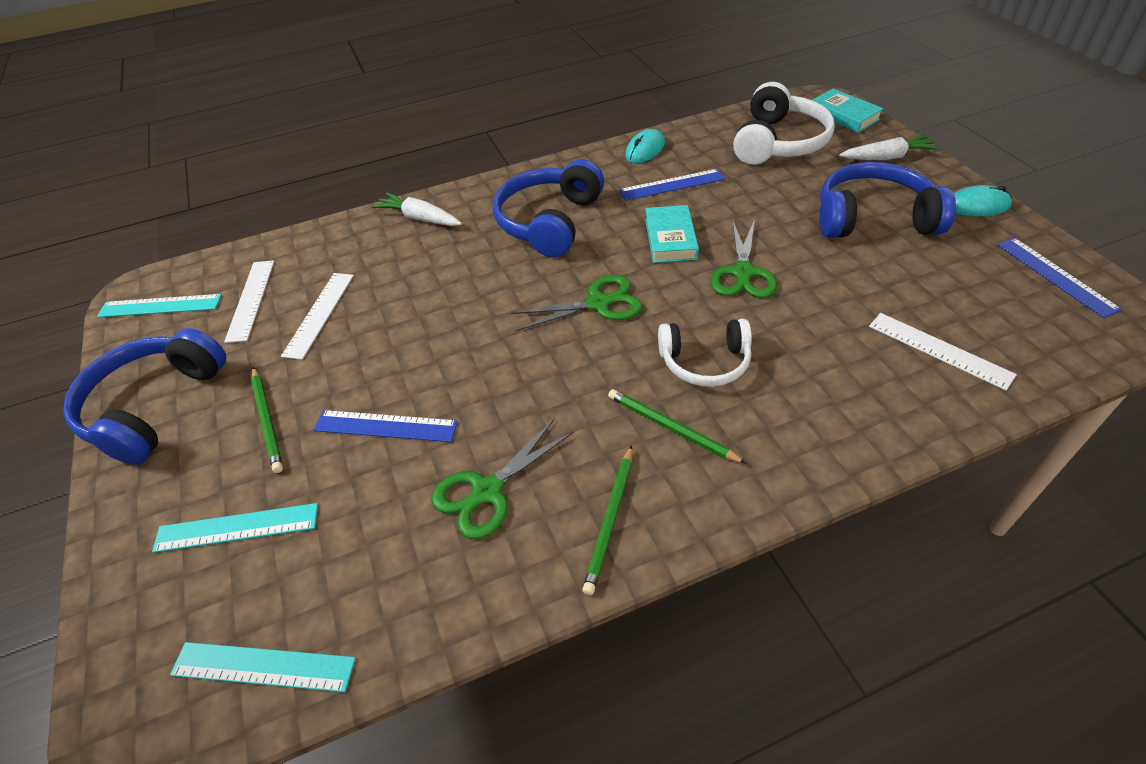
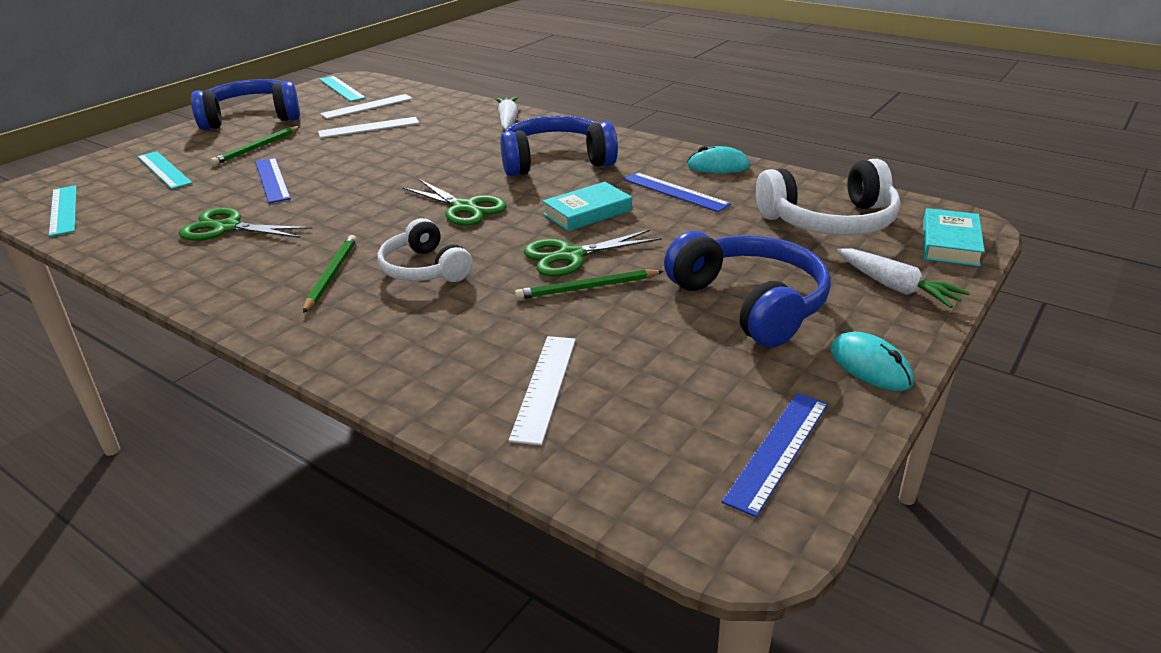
camera: 55 degrees right, 15 degrees down
green pencil [582,445,632,595] -> green pencil moved to [515,269,664,300]

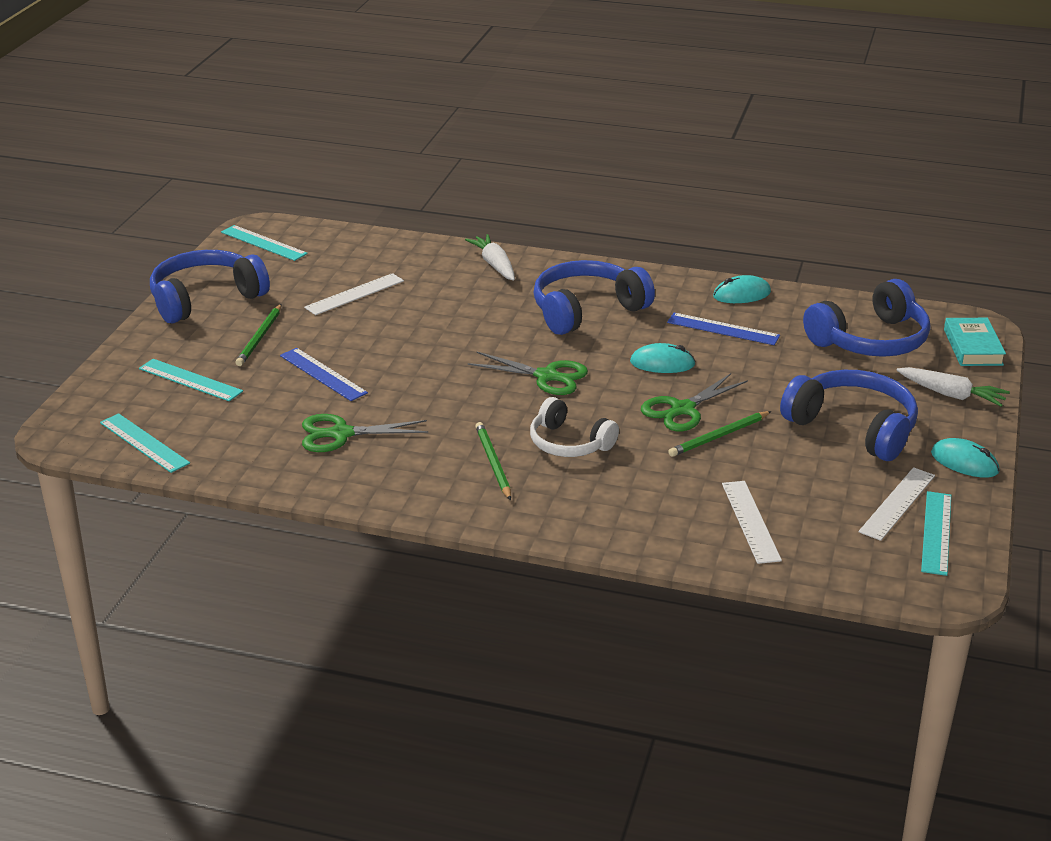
camera: 20 degrees left, 0 degrees up
white ruler [320,94,413,119] -> white ruler moved to [858,467,935,541]
turquoise book [542,182,632,231] -> turquoise mouse [630,343,696,373]
blue ruler [722,393,828,517] -> turquoise ruler [921,491,951,576]
white headphones [756,159,901,236] -> blue headphones [803,279,930,357]

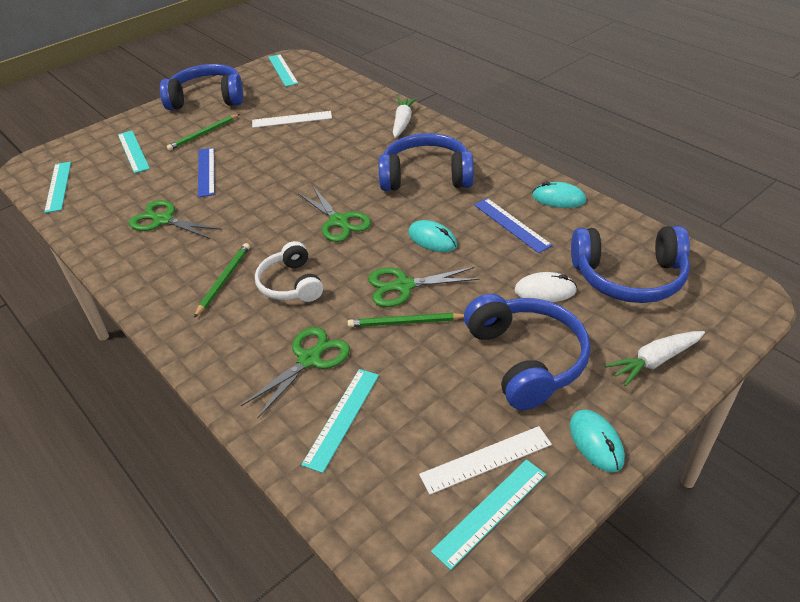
camera: 35 degrees right, 10 degrees up
white ruler [722,481,782,564] -> turquoise ruler [301,369,379,473]
white carrot [897,367,1010,407] -> white carrot turned 90 degrees clockwise [605,331,705,386]
turquoise book [944,318,1006,366] -> none
none -> green scissors [241,327,350,418]
none -> white mouse [514,272,577,302]

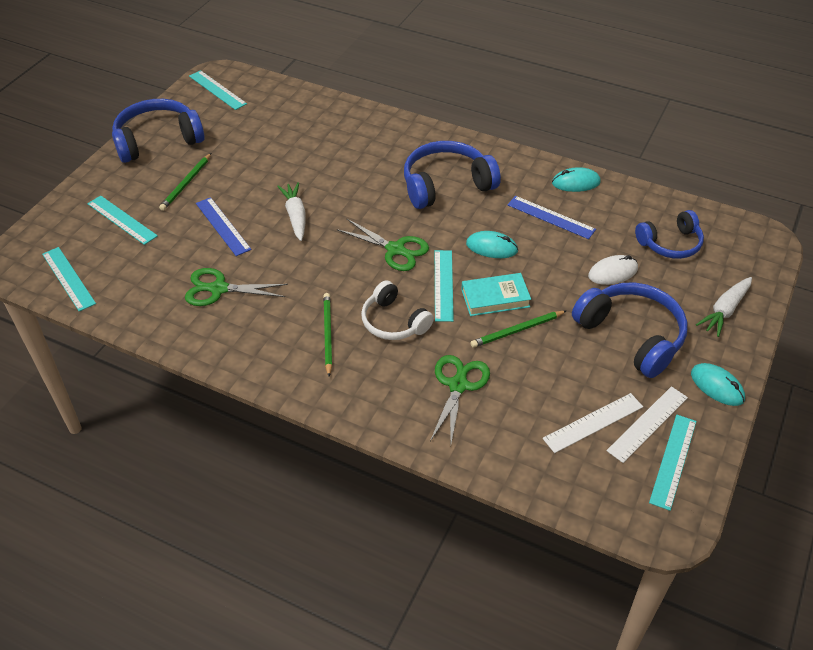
camera: 25 degrees left, 5 degrees up
white ruler [252,111,332,128] -> white ruler moved to [542,393,643,453]
turquoise ruler [301,369,379,473] -> turquoise ruler moved to [435,250,454,322]
green scissors [368,267,480,307] -> turquoise book [461,273,531,316]
white carrot [393,98,417,138] -> white carrot moved to [277,182,305,241]
blue headphones [571,226,690,303] -> blue headphones [635,210,704,259], size x0.65

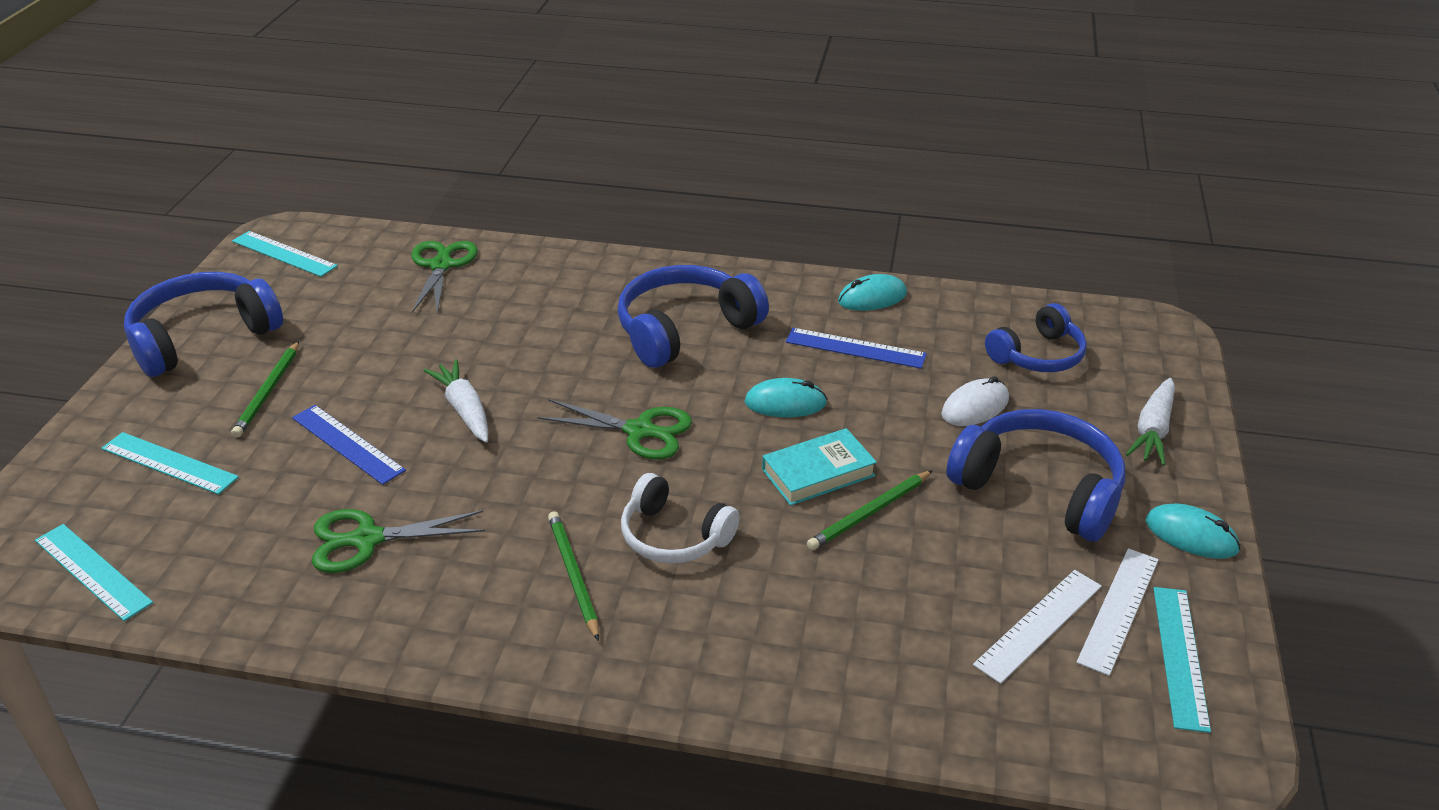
camera: 15 degrees left, 10 degrees down
green scissors [430,355,490,443] -> green scissors moved to [411,241,478,315]
turquoise ruler [435,250,454,322] -> none

